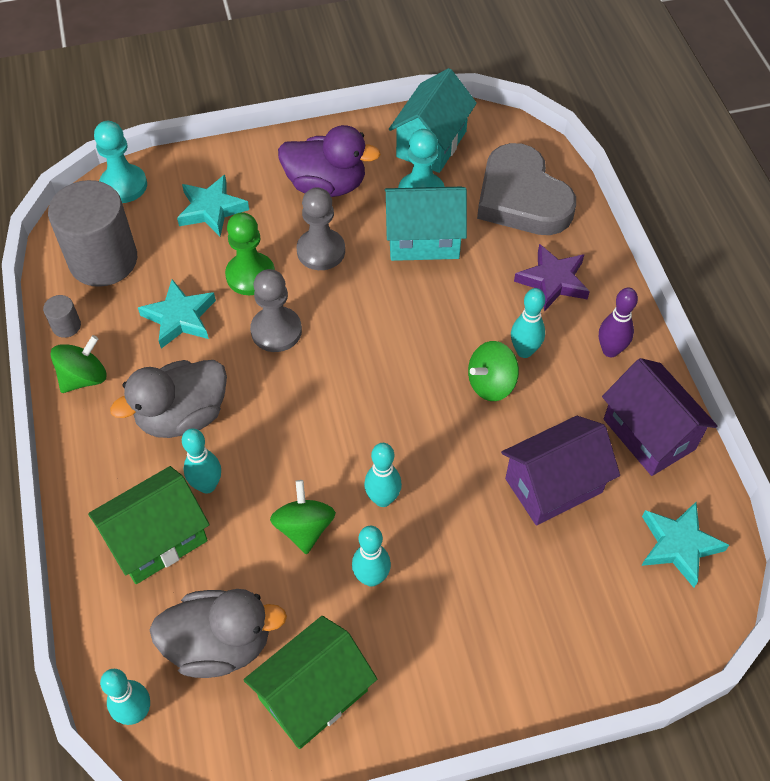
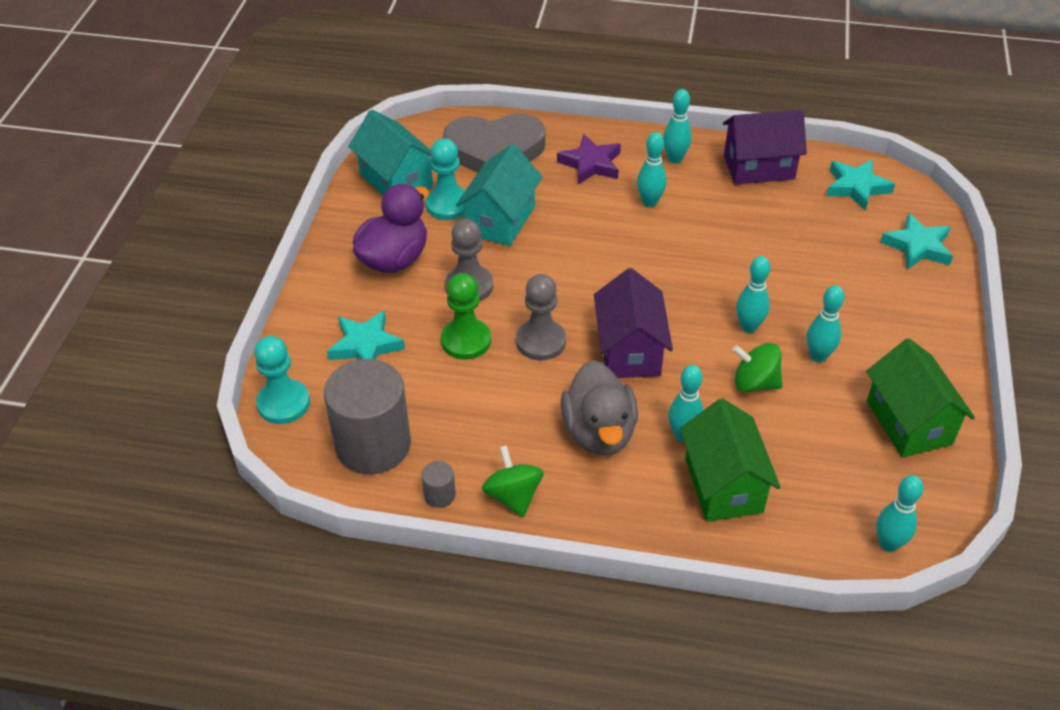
camera: 65 degrees left, 10 degrees down
turquoise star [138,279,216,349] -> turquoise star moved to [880,213,953,269]
grey duck [149,589,287,678] -> none
green spinning top [468,341,519,401] -> none
purple house [501,416,620,526] -> purple house moved to [594,268,673,378]
purple bowling pin [599,288,638,357] -> turquoise bowling pin [663,89,692,163]

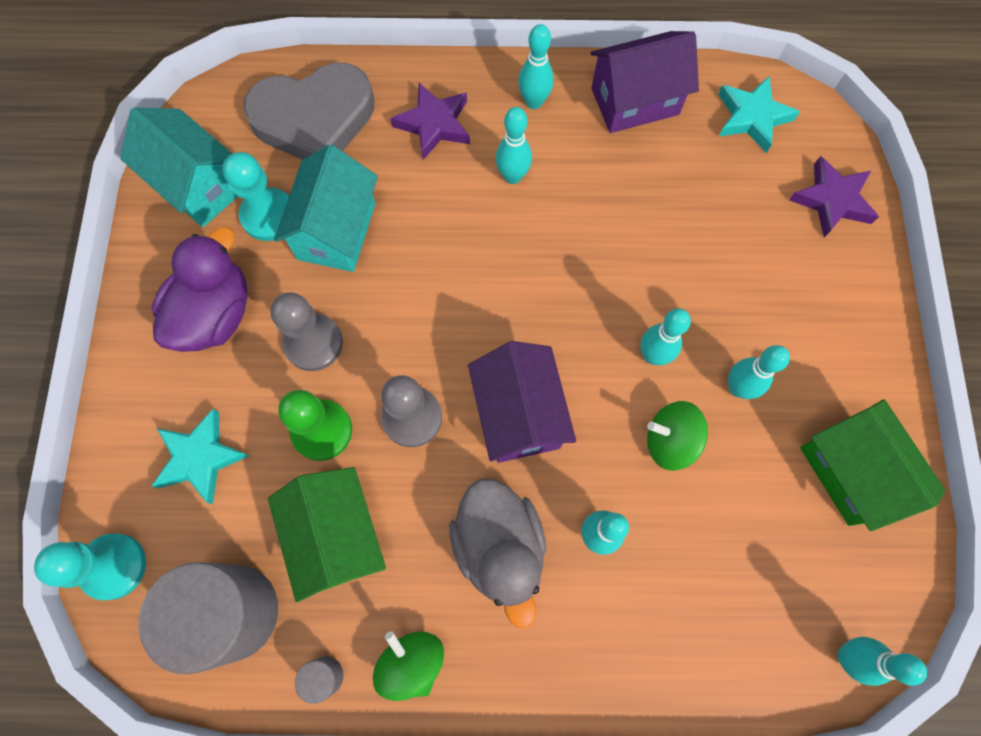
camera: 10 degrees left, 25 degrees up
green house [680,398,781,522] -> green house moved to [268,467,386,602]
turquoise star [880,213,953,269] -> purple star [789,156,879,237]

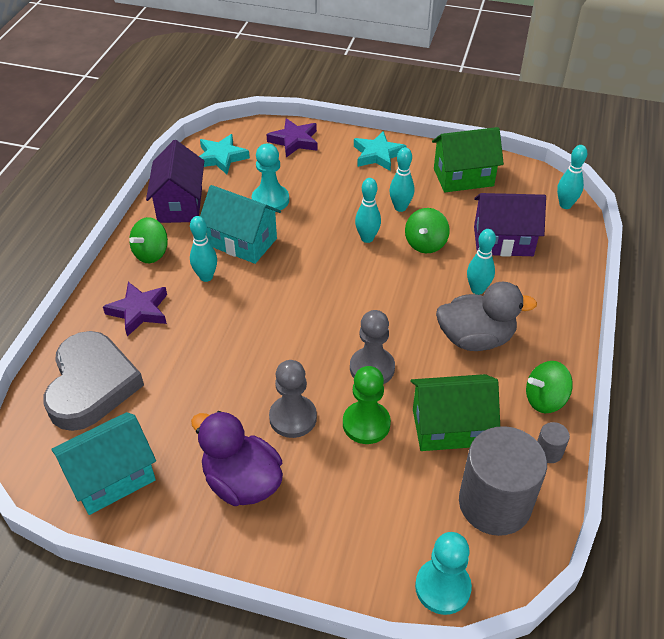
camera: 75 degrees left, 25 degrees down
turquoise star [152,409,249,504] -> turquoise star moved to [354,131,407,171]
turquoise pawn [222,152,289,241] -> turquoise pawn moved to [252,143,289,212]
turquoise house [274,145,378,272] -> turquoise house moved to [200,185,281,264]
purple house [468,341,576,463] -> purple house moved to [474,193,546,257]
turquoise bowling pin [518,24,554,109] -> green spinning top [129,217,168,263]

